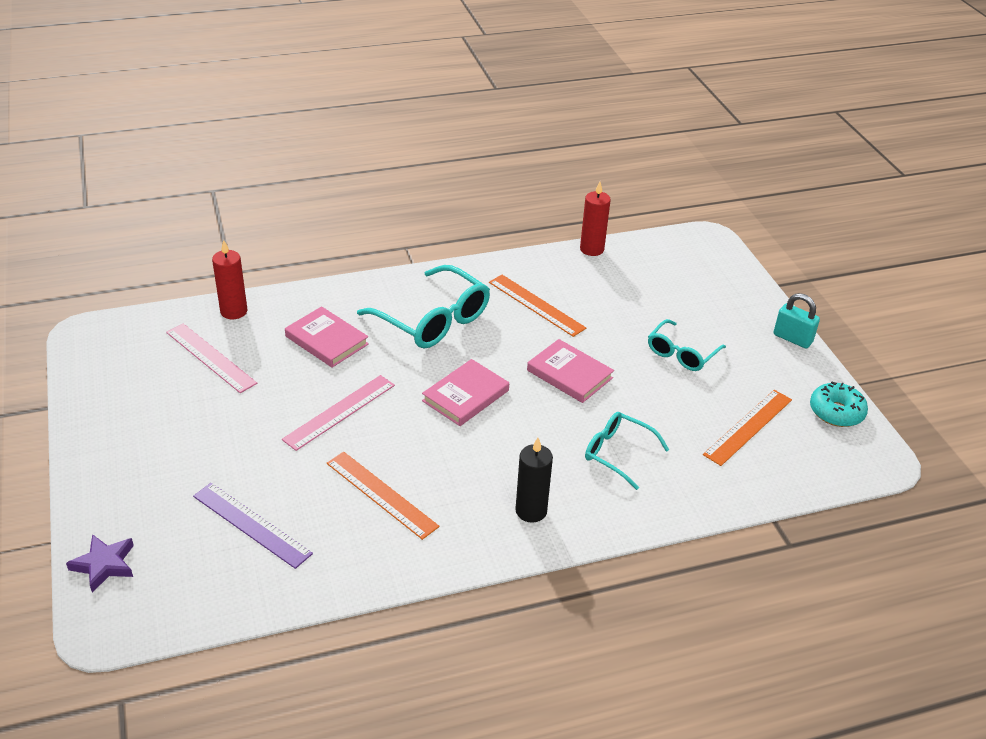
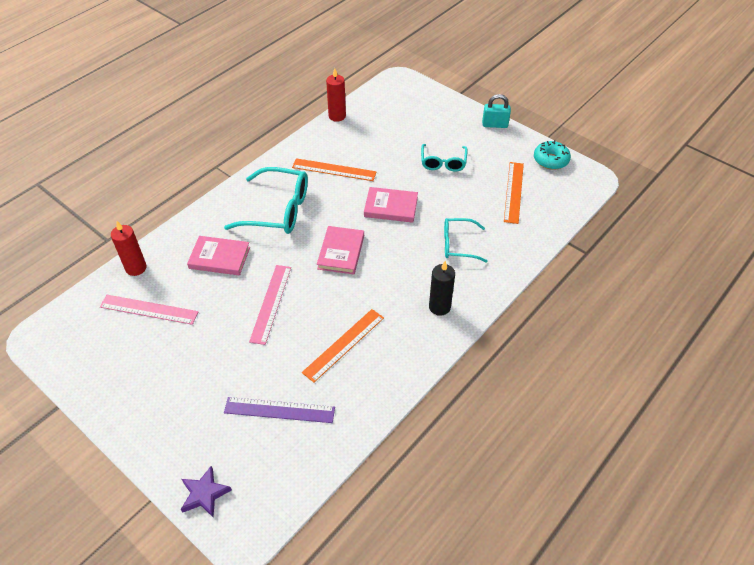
camera: 30 degrees left, 10 degrees up
orange ruler [327,452,439,540] -> orange ruler turned 60 degrees counterclockwise [302,309,384,383]

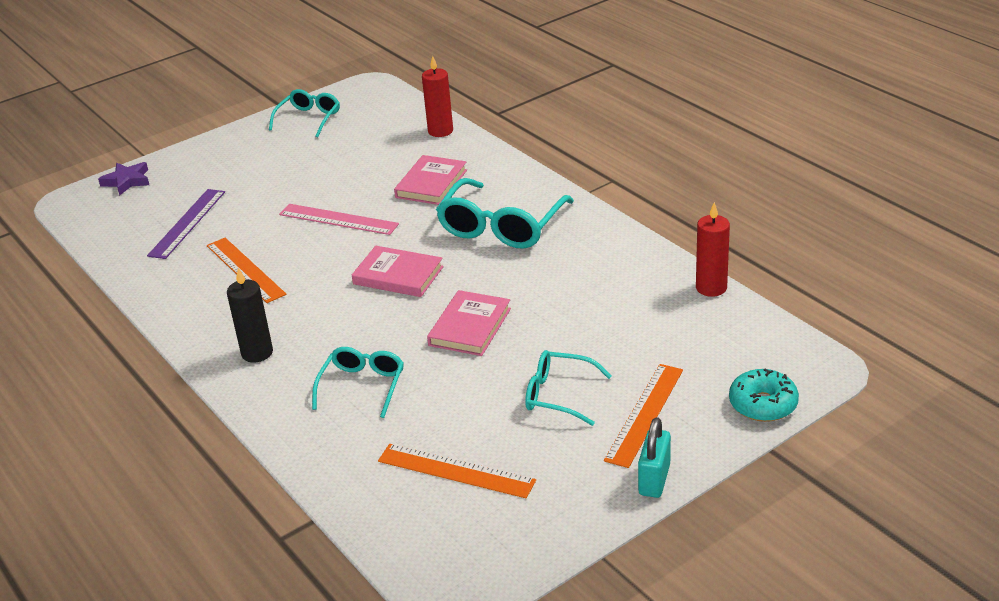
camera: 105 degrees right, 15 degrees down
pink ruler [100,295,198,325] -> none
orange ruler [292,158,377,181] -> orange ruler moved to [604,364,683,468]
turquoise donut [534,140,571,170] -> turquoise donut moved to [729,369,799,422]
none -> turquoise glasses [269,89,340,138]

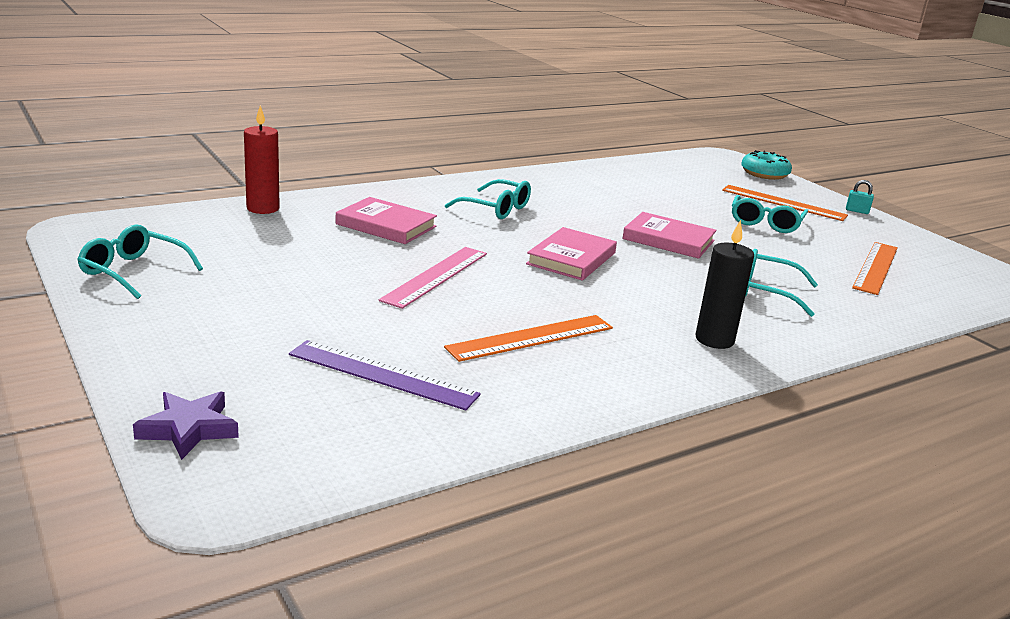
camera: 90 degrees left, 10 degrees down
turquoise glasses [436,178,574,249] -> turquoise glasses [445,179,531,219], size x0.60
turquoise padlock [638,417,671,498] -> turquoise padlock [846,180,874,214], size x0.58
red candle [696,202,730,297] -> none

